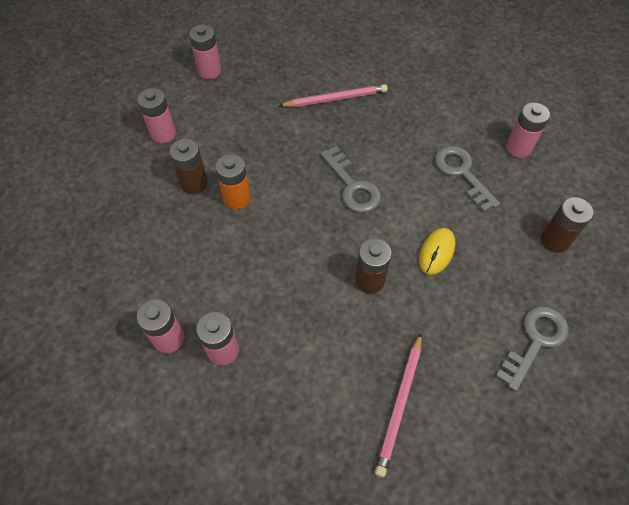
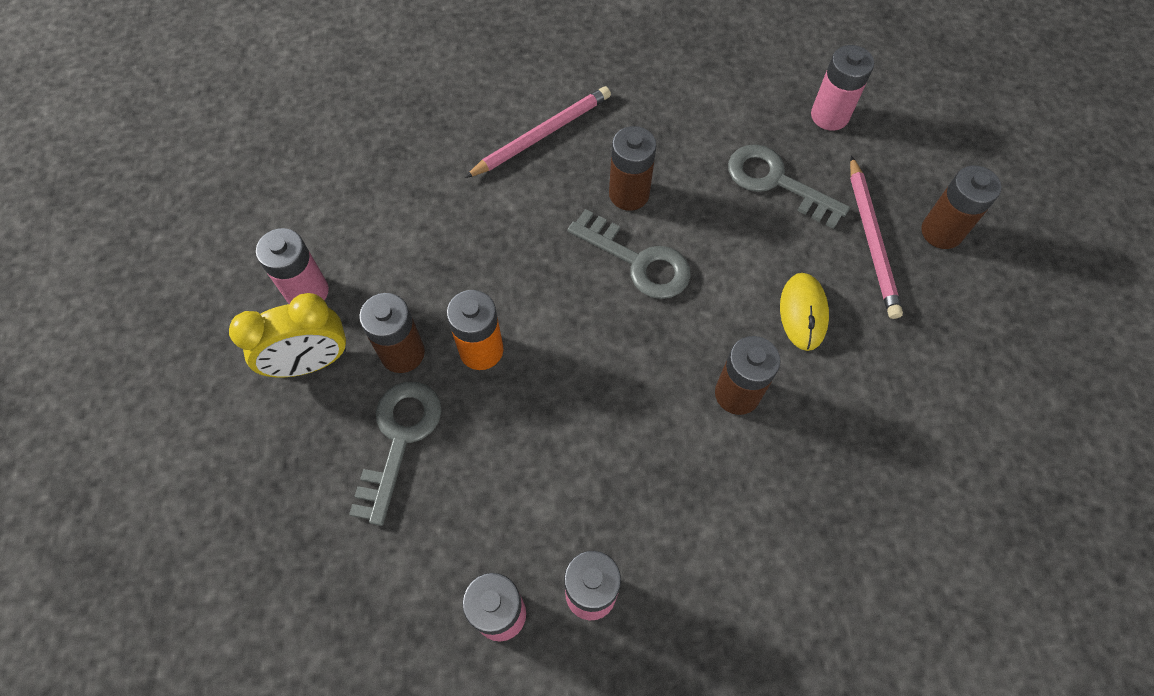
camera: 25 degrees left, 5 degrees up
pink battery [189,25,221,79] -> none
pink pencil [375,333,422,477] -> pink pencil moved to [850,156,903,319]
grey key [496,306,569,391] -> grey key moved to [349,382,441,526]
none -> yellow clock [229,293,346,377]
none -> brown battery [609,126,656,211]

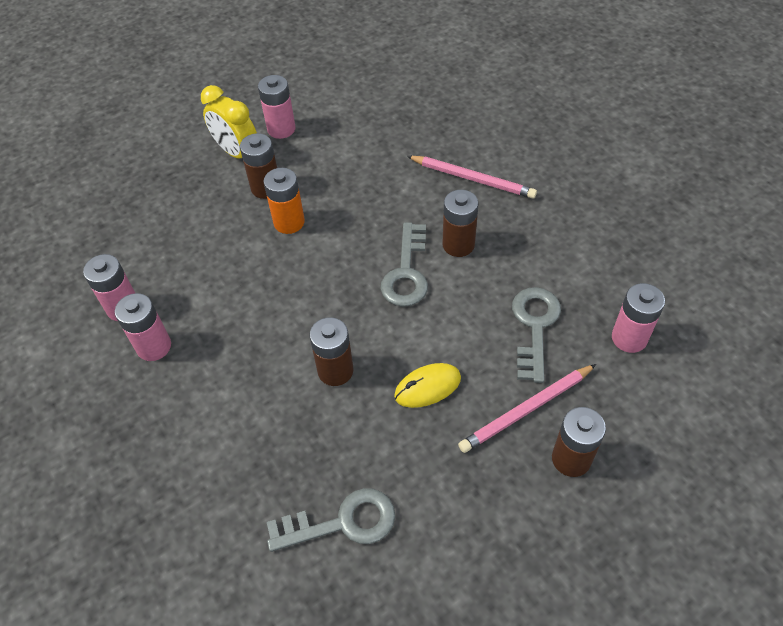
camera: 65 degrees right, 10 degrees down
grey key [349,382,441,526] -> grey key moved to [267,488,395,552]

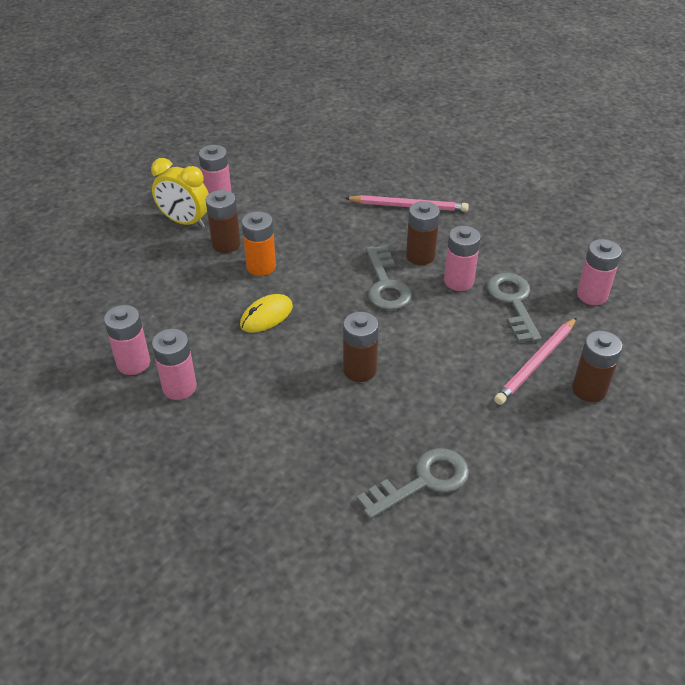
camera: 20 degrees left, 10 degrees down
yellow mouse [394,363,461,408] -> yellow mouse moved to [240,294,293,333]
none -> pink battery [444,226,481,291]

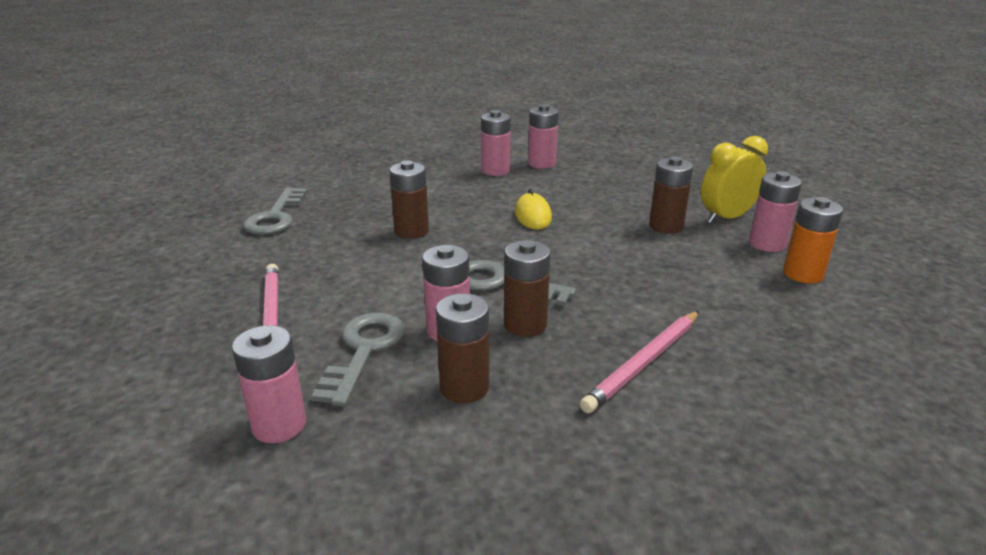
camera: 125 degrees right, 15 degrees down
orange battery [242,211,276,276] -> orange battery moved to [783,197,843,284]
grey key [487,273,541,343] -> grey key turned 105 degrees counterclockwise [311,312,405,406]
brown battery [572,331,622,402] -> brown battery moved to [436,293,489,403]

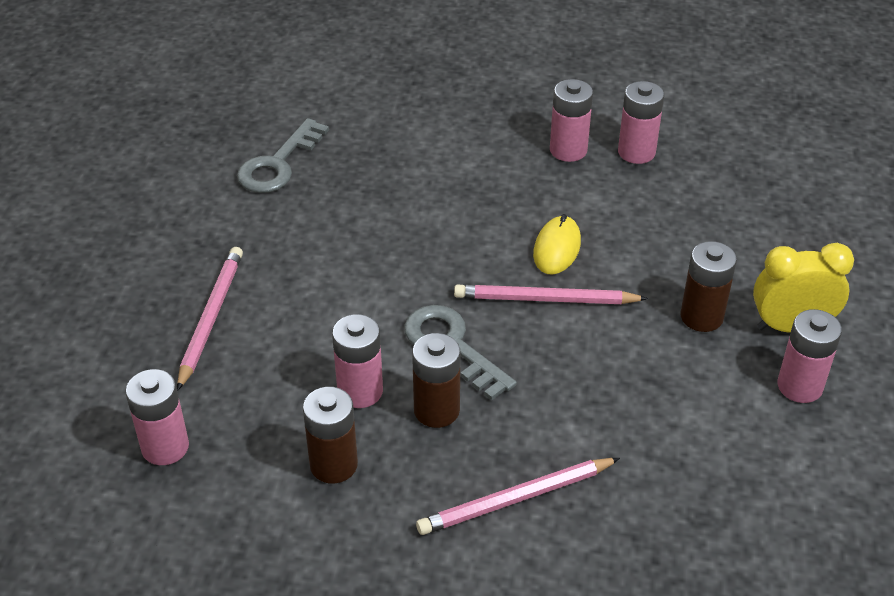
camera: 25 degrees right, 15 degrees up
grey key [311,312,405,406] -> none
brown battery [389,161,429,239] -> none
orange battery [783,197,843,284] -> none
none -> pink pencil [454,285,648,304]

